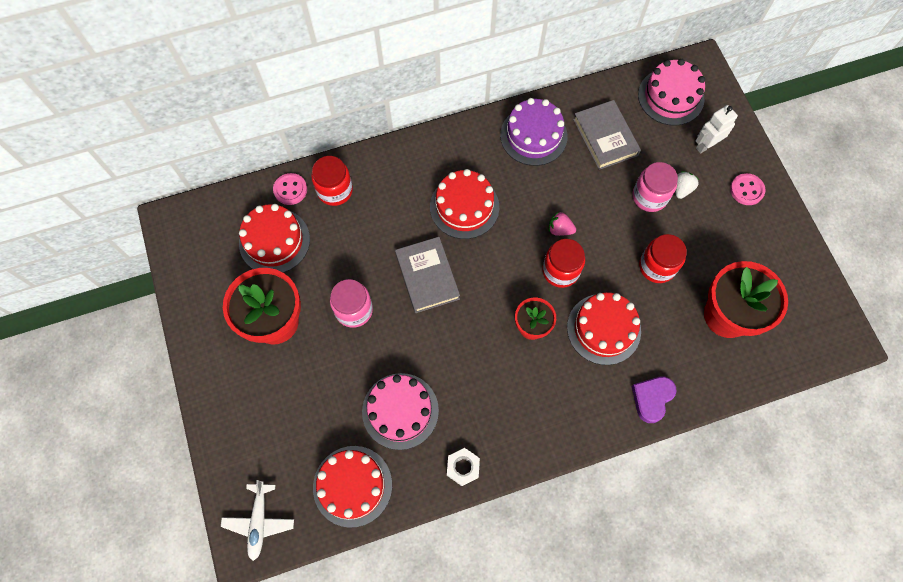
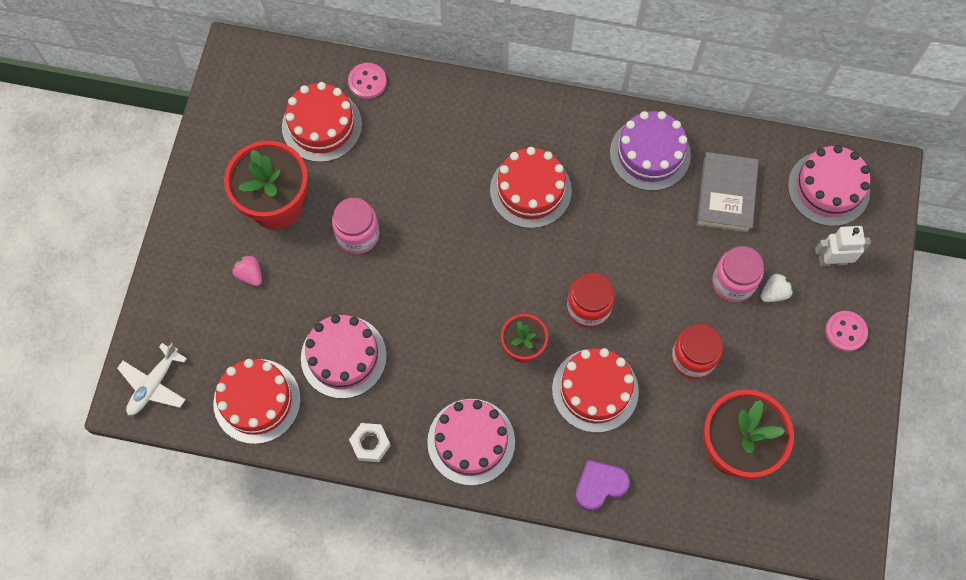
camera: 30 degrees right, 0 degrees up
red jar [311,156,353,206] -> none
grey book [395,237,460,313] -> none
pink strawberry [549,212,576,236] -> pink strawberry moved to [232,254,262,286]
none -> pink cake [427,399,515,486]

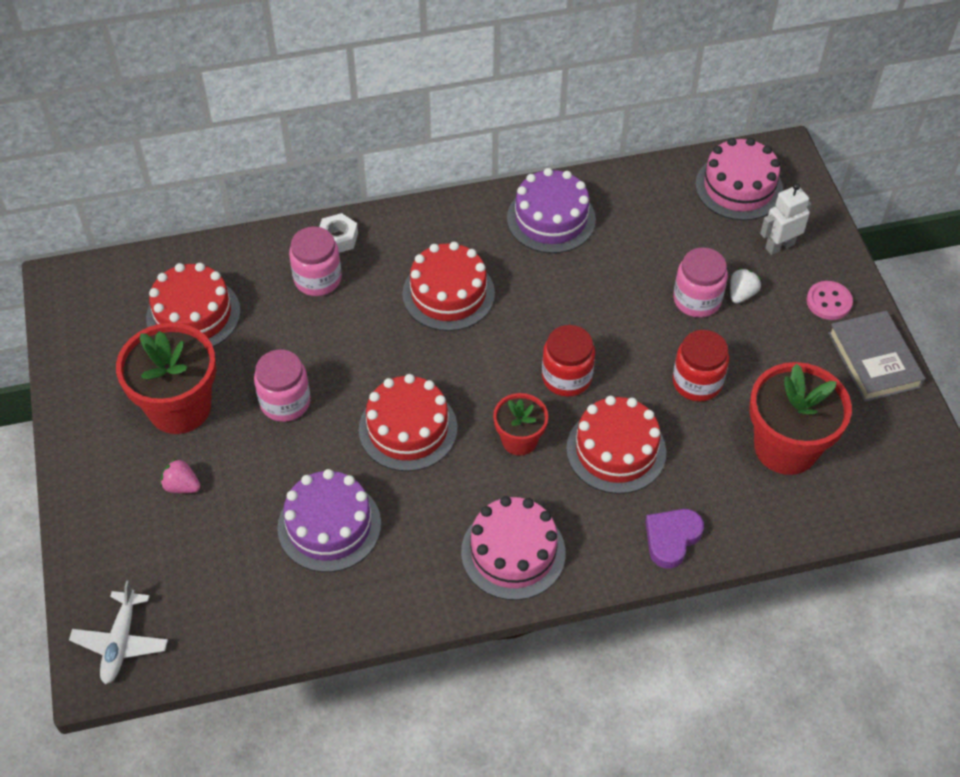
camera: 25 degrees left, 15 degrees down
red cake [213,359,301,444] -> red cake moved to [359,374,458,471]
pink cake [301,314,387,399] -> purple cake [277,469,381,572]
pink button [348,63,387,99] -> none
white nut [349,423,391,462] -> white nut moved to [320,213,358,253]
grey book [697,152,759,233] -> grey book moved to [828,311,925,402]
none -> pink jar [289,227,342,296]

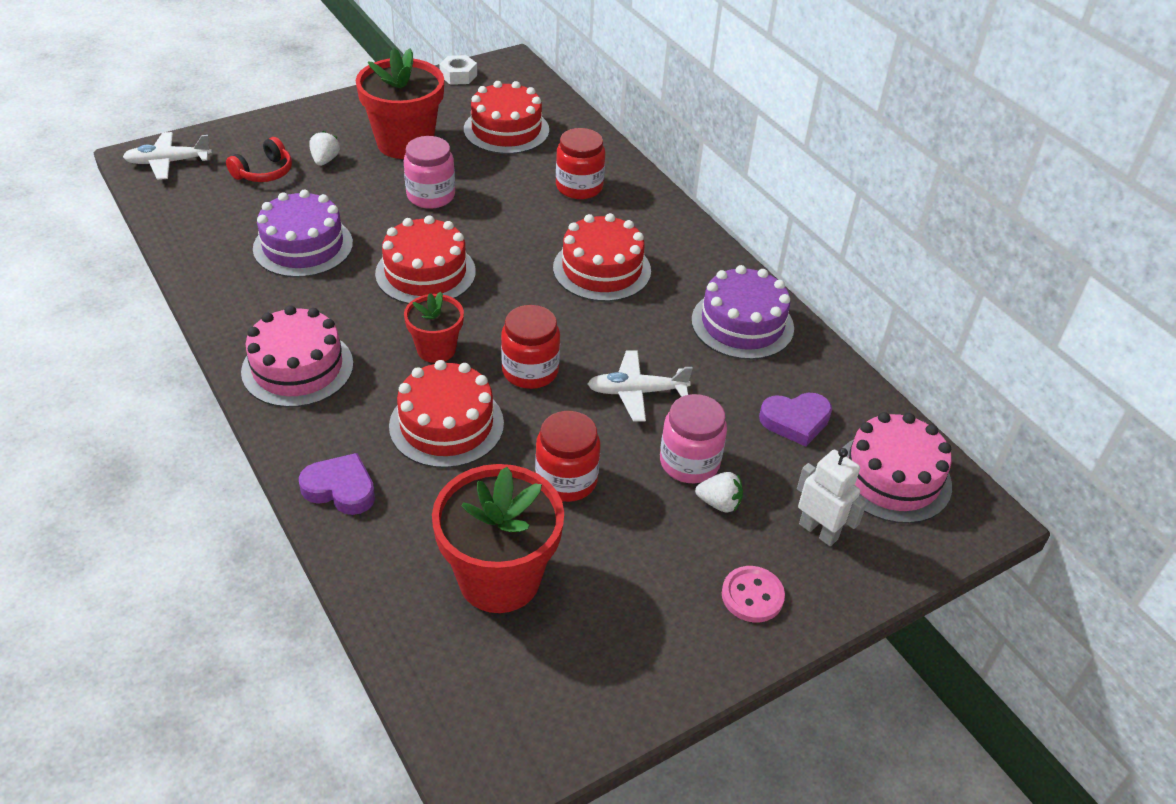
camera: 70 degrees right, 10 degrees down
pink strawberry [160,458,200,493] -> white strawberry [309,131,340,166]
pink jar [289,227,342,296] -> red jar [556,128,605,199]
white nut [320,213,358,253] -> white nut moved to [439,55,477,85]
grey book [828,311,925,402] -> none
none -> red headphones [226,137,292,182]
none -> white plane [588,351,693,422]
none -> purple heart [759,393,832,447]

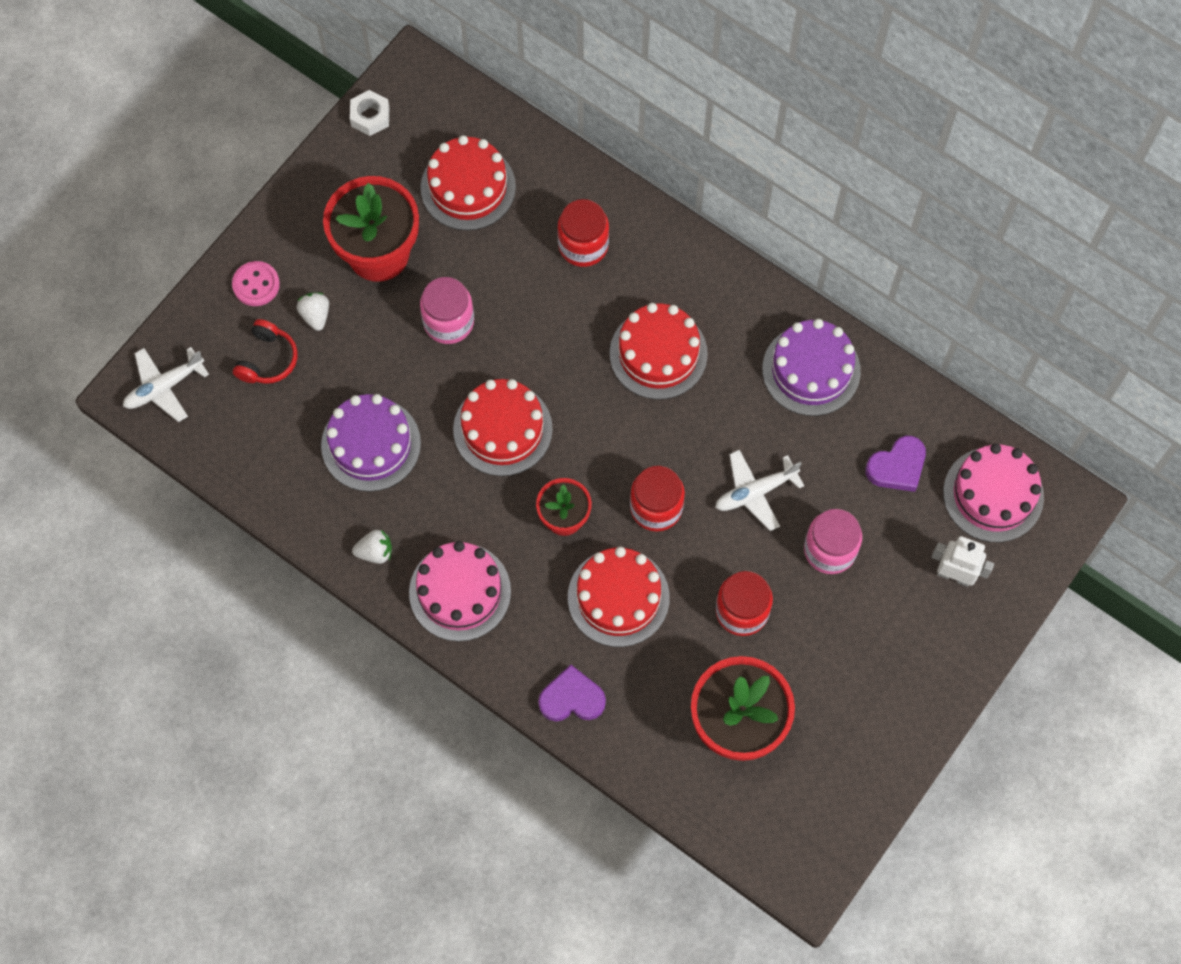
camera: 20 degrees left, 25 degrees up
white strawberry [695,472,743,513] -> white strawberry moved to [352,530,392,564]
pink button [722,566,785,622] -> pink button moved to [232,261,280,306]

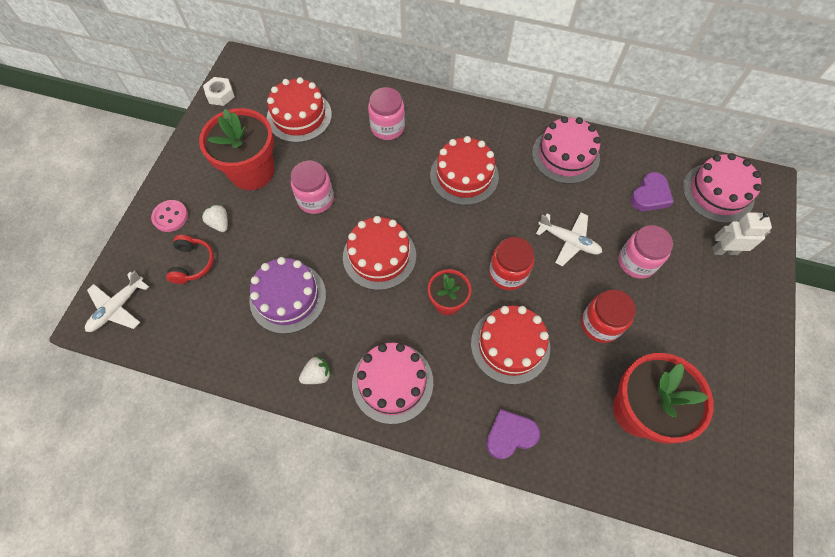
camera: 20 degrees left, 5 degrees down
red jar [557,199,609,267] -> pink jar [368,87,405,140]
white plane [715,450,804,531] -> white plane turned 105 degrees counterclockwise [536,212,602,266]
purple cake [762,319,861,416] -> pink cake [532,116,601,184]

